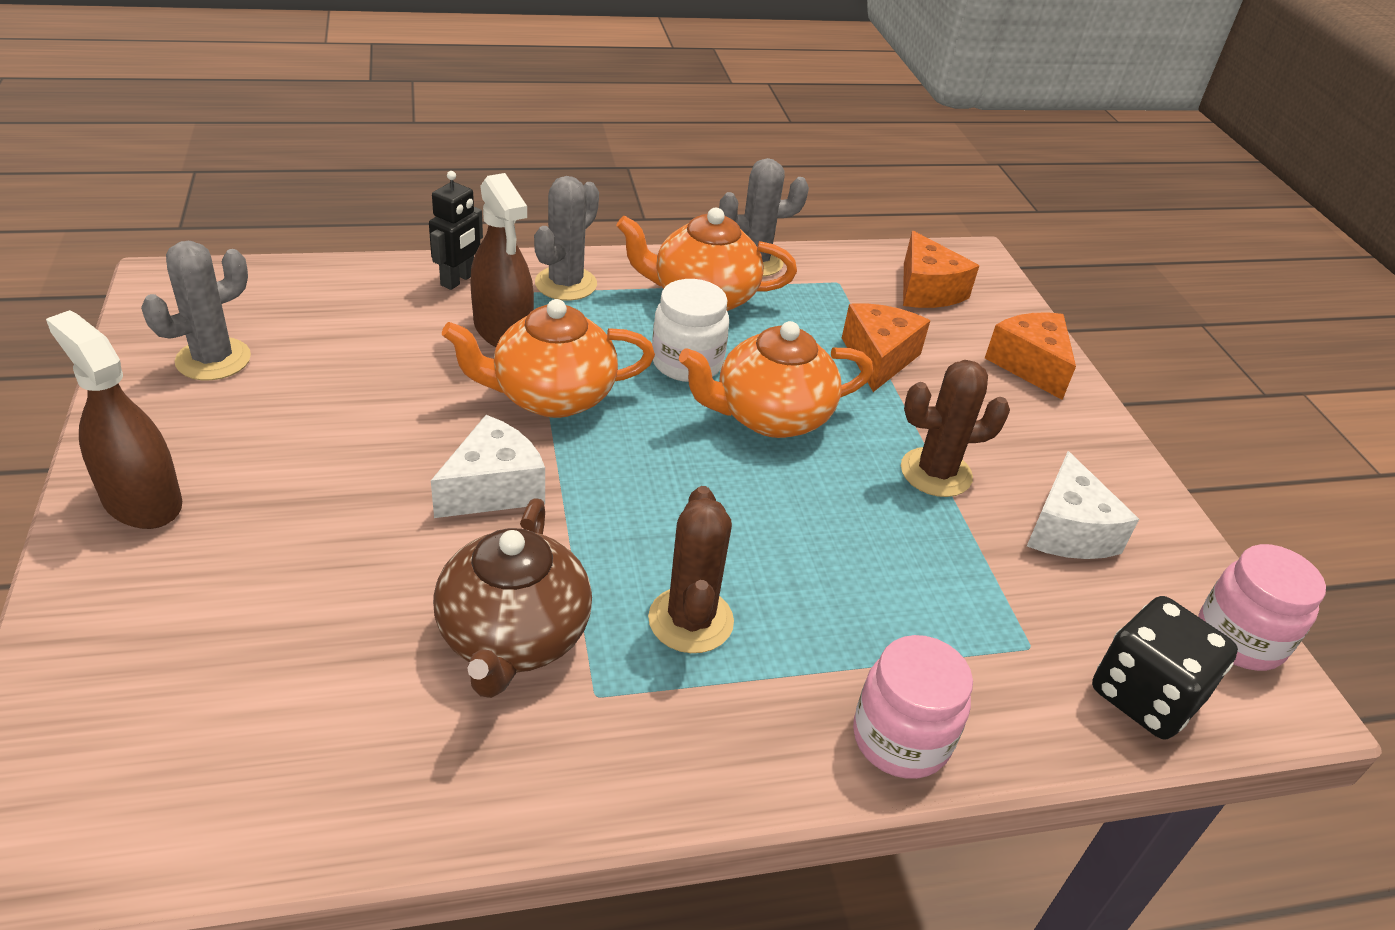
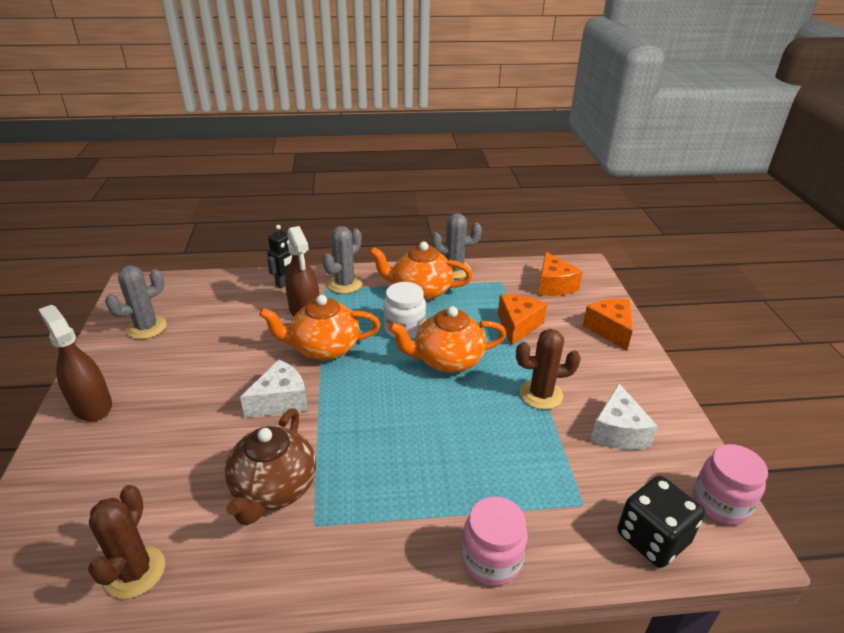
camera: 10 degrees right, 5 degrees down
brown cactus [648,486,734,653] -> brown cactus moved to [88,485,165,599]

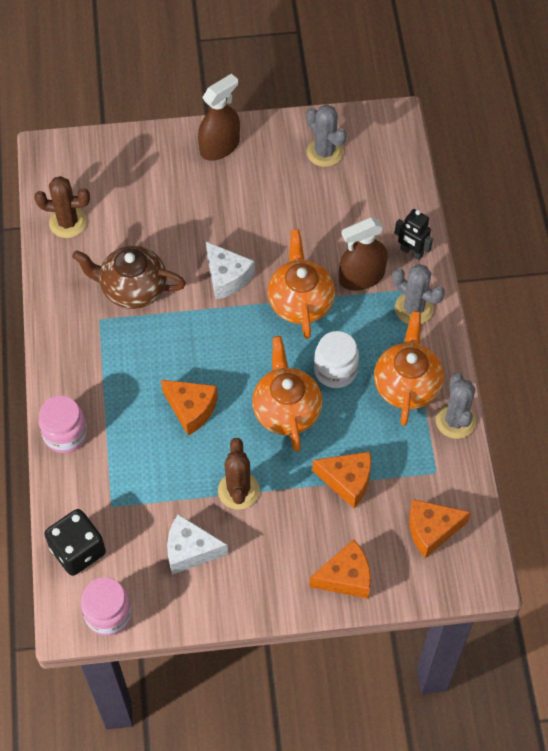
camera: 90 degrees right, 25 degrees up
none -> orange cheese [161,380,218,436]

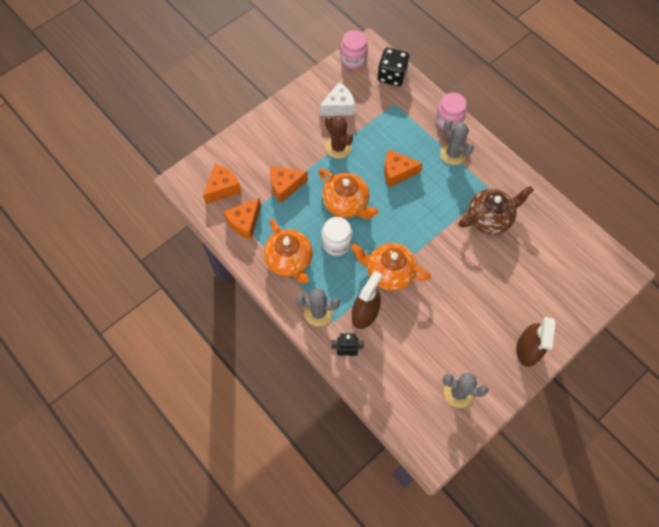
camera: 145 degrees right, 5 degrees up
brown cactus [34,176,90,238] -> none
white cheese [206,242,255,300] -> none
orange teapot [268,229,335,339] -> orange teapot turned 150 degrees clockwise [351,243,431,291]
orange cheese [309,539,371,599] -> orange cheese moved to [223,198,261,239]
grey cactus [436,373,476,439] -> grey cactus moved to [440,119,474,165]

